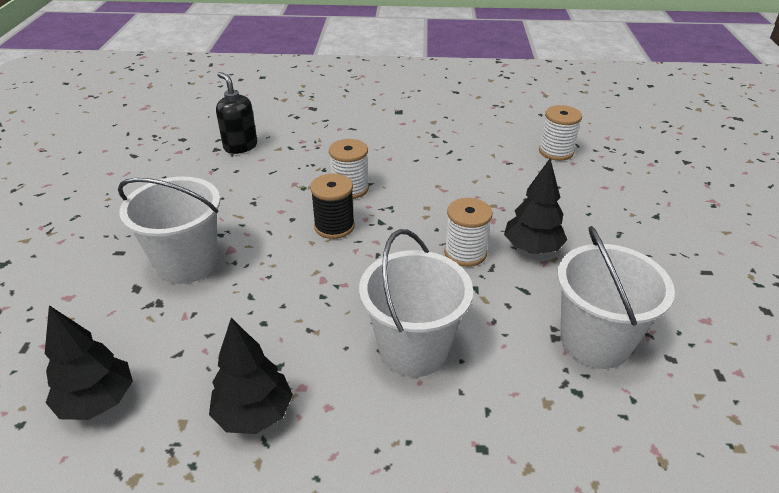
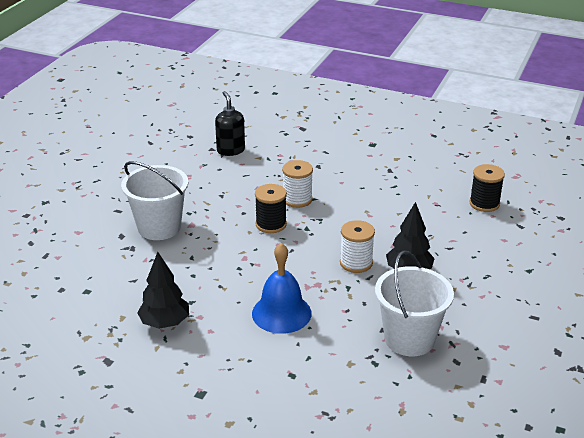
camera: 20 degrees right, 5 degrees down
black tree [45,305,133,420] -> none
white bucket [359,229,473,377] -> blue bell [252,243,312,334]
white spool [539,105,582,161] -> black spool [469,164,505,212]

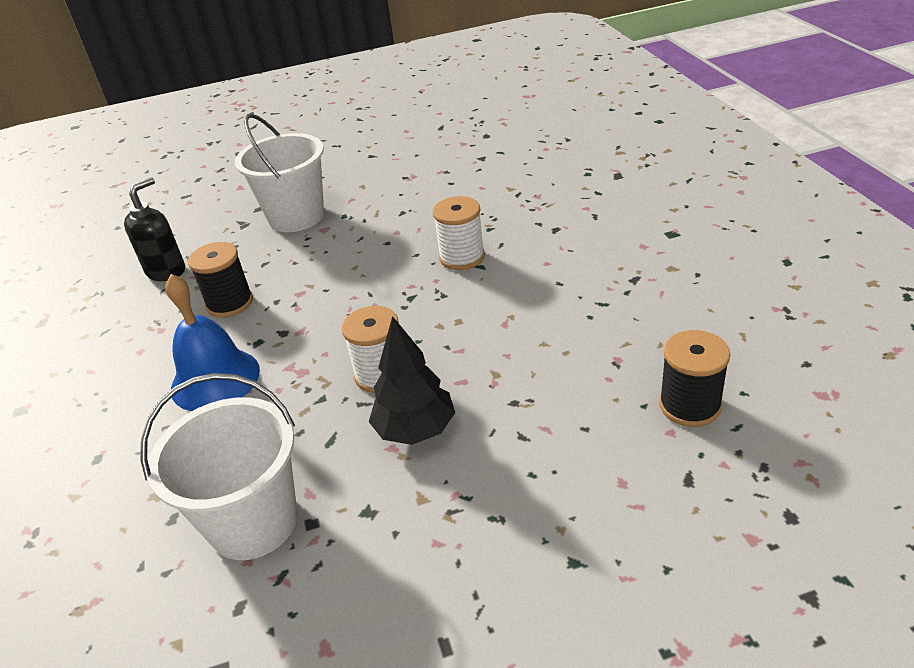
camera: 55 degrees right, 5 degrees up
black tree [137,252,189,329] -> none
black soap dispenser [215,91,245,156] -> black soap dispenser moved to [124,177,185,281]
black spool [255,184,287,233] -> black spool moved to [188,242,253,318]

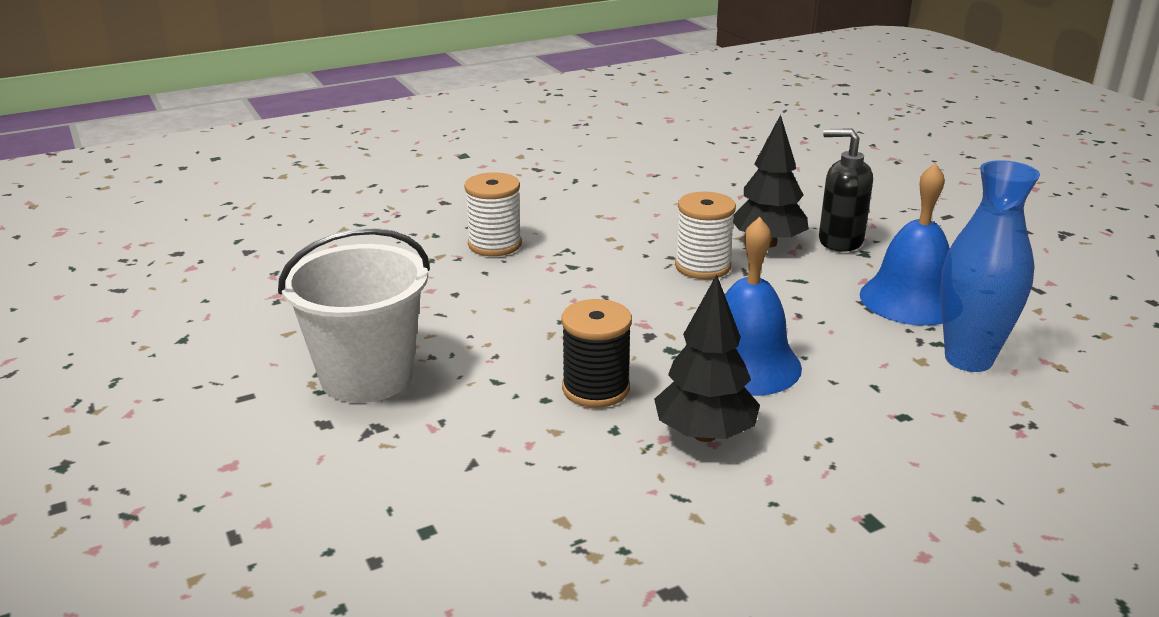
camera: 105 degrees left, 10 degrees down
black soap dispenser [124,177,185,281] -> black soap dispenser moved to [819,128,873,252]
white bucket [141,373,297,560] -> blue bell [860,163,950,326]
black spool [659,330,731,427] -> none
none -> black tree [654,274,760,442]
none -> blue vase [941,160,1040,372]

